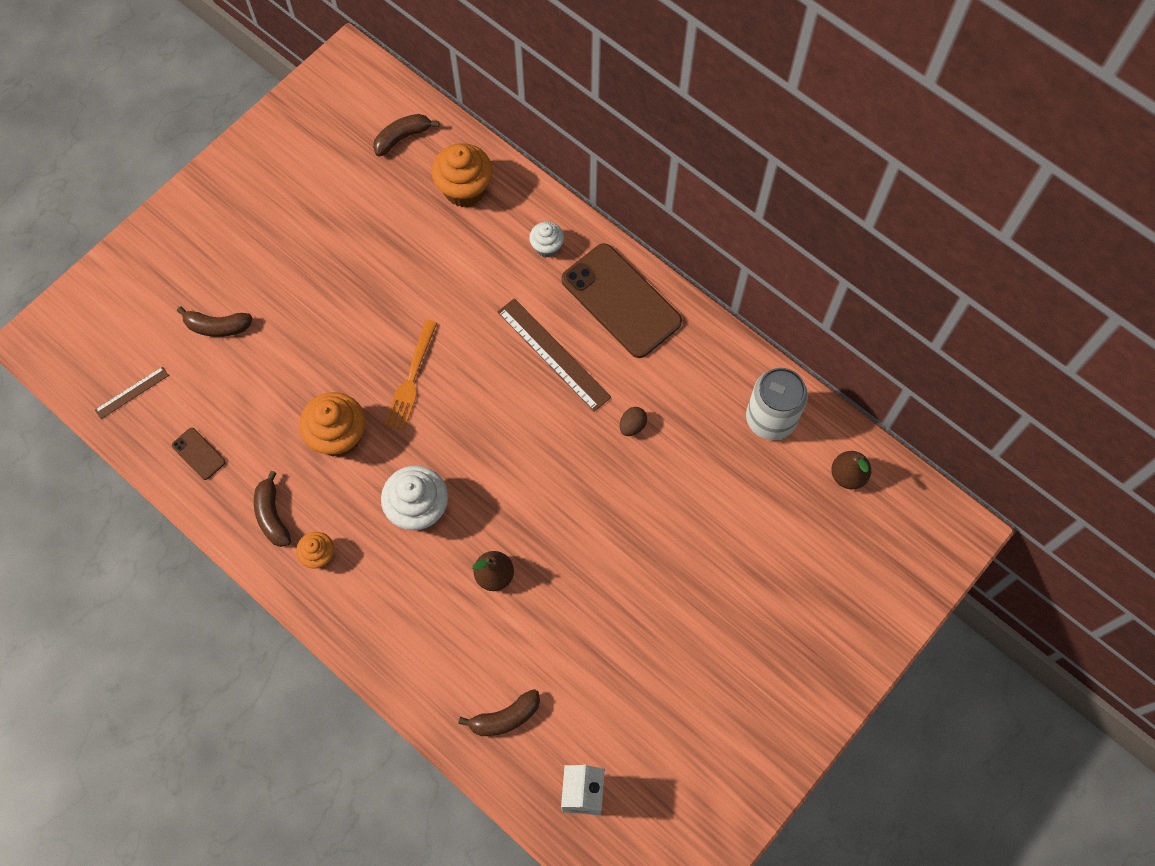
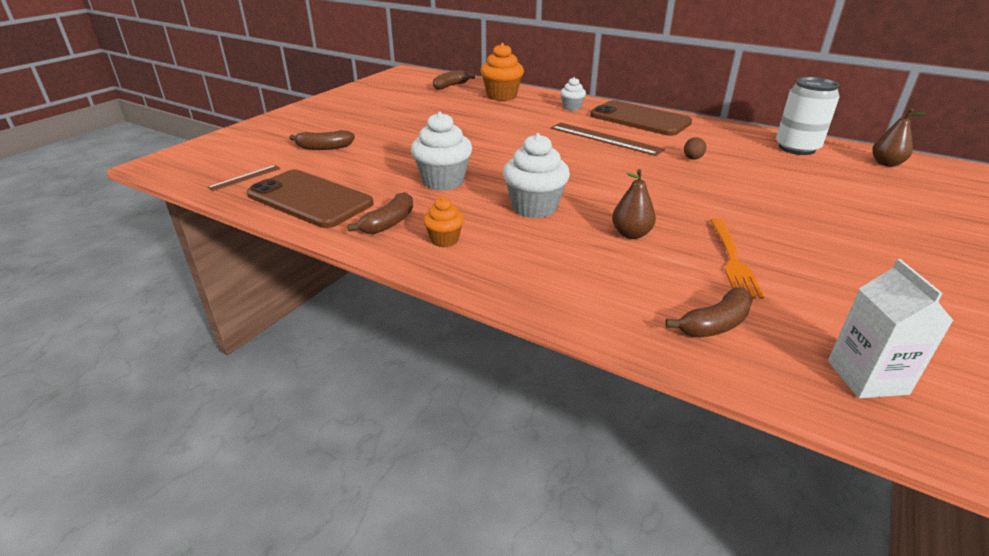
camera: 10 degrees left, 35 degrees down
brown phone [172,428,226,480] -> brown phone [247,170,374,228], size x2.33
brown banana [254,471,291,547] -> brown banana turned 120 degrees counterclockwise [348,192,413,234]
orange cupcake [299,392,366,457] -> white cupcake [411,112,472,191]
orange fork [385,320,437,430] -> orange fork moved to [710,219,764,299]

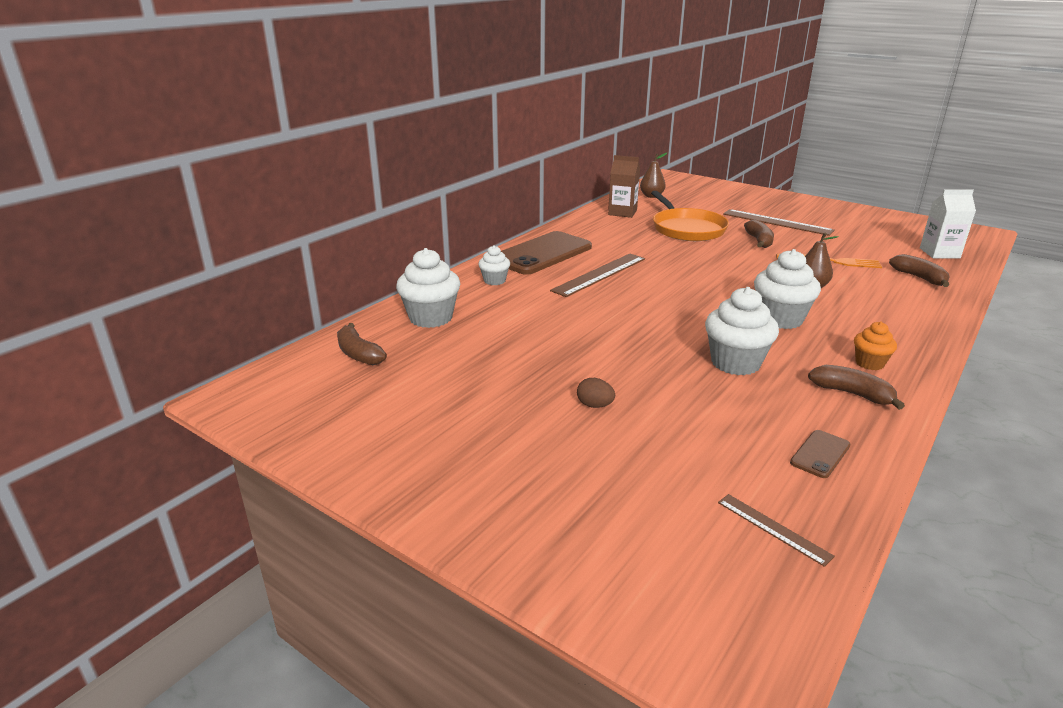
camera: 85 degrees left, 5 degrees down
brown phone [247,170,374,228] -> brown phone [790,430,850,478], size x0.43
brown banana [289,130,355,150] -> brown banana moved to [744,220,774,248]
orange cupcake [480,43,524,101] -> white cupcake [396,248,460,328]
brown egg [684,137,707,160] -> brown egg moved to [577,378,615,408]
white can [776,77,840,155] -> brown carton [608,155,640,218]
none -> orange pan [651,191,729,241]
none -> brown ruler [723,209,835,236]

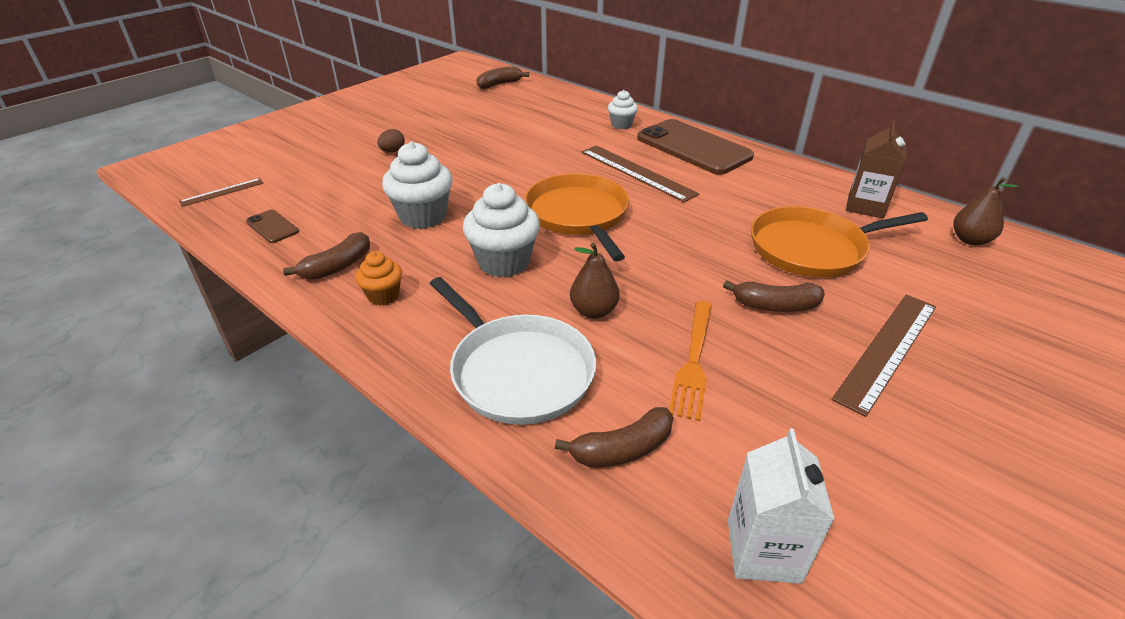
camera: 95 degrees right, 10 degrees up
white cupcake [396,248,460,328] -> none
none -> white pan [430,277,596,425]
none -> orange pan [525,173,629,261]

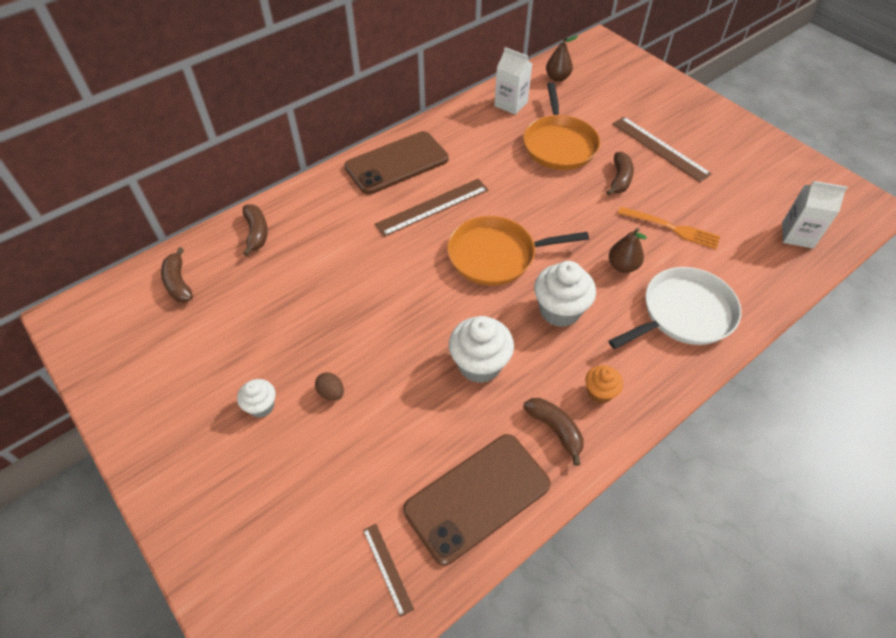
camera: 80 degrees left, 15 degrees up
brown phone [246,210,299,243] -> brown phone [403,434,551,566], size x2.33
brown banana [555,407,673,467] -> brown banana moved to [243,204,268,256]
white cupcake [608,90,638,129] -> white cupcake moved to [237,379,276,418]
brown carton [846,121,907,218] -> white carton [494,47,532,115]

